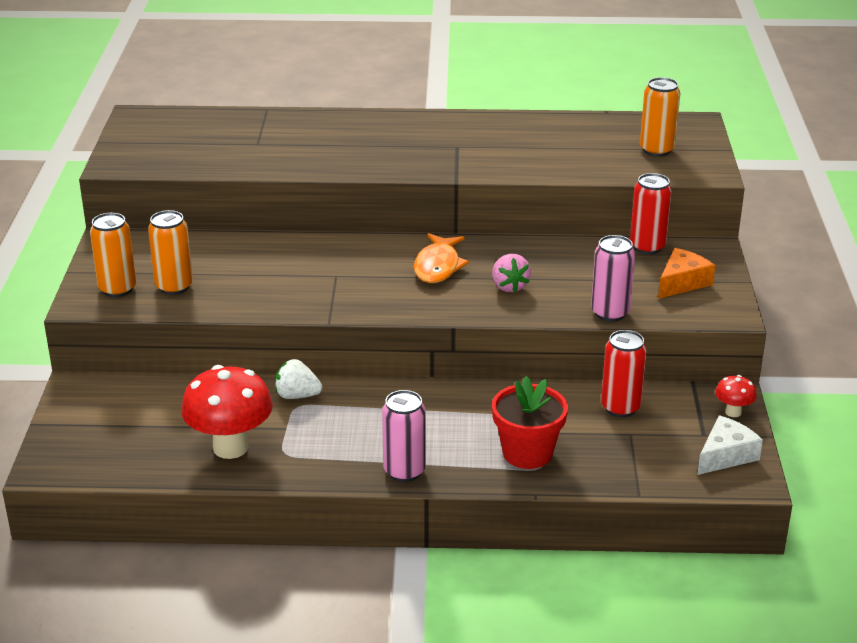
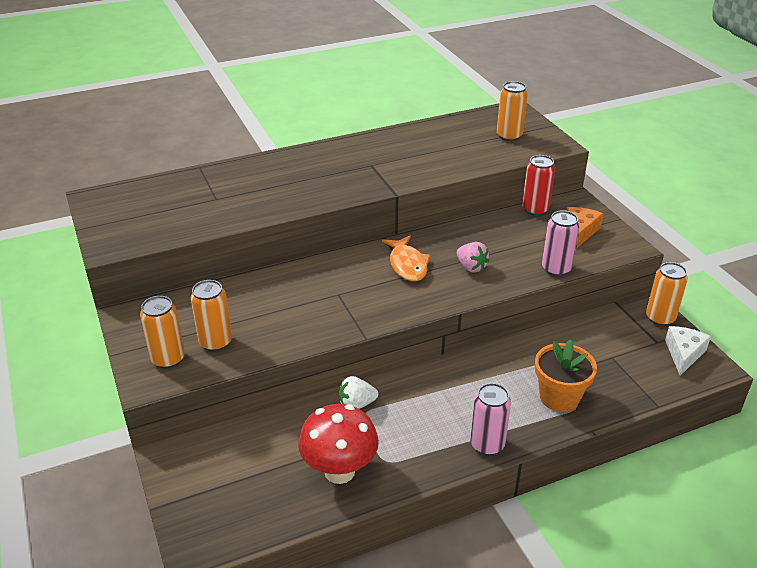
camera: 25 degrees left, 5 degrees up
red flower pot [492,376,568,469] -> orange flower pot [535,339,597,412]
red can [601,330,647,417] -> none
red mushroom [715,375,757,417] -> orange can [646,262,688,326]

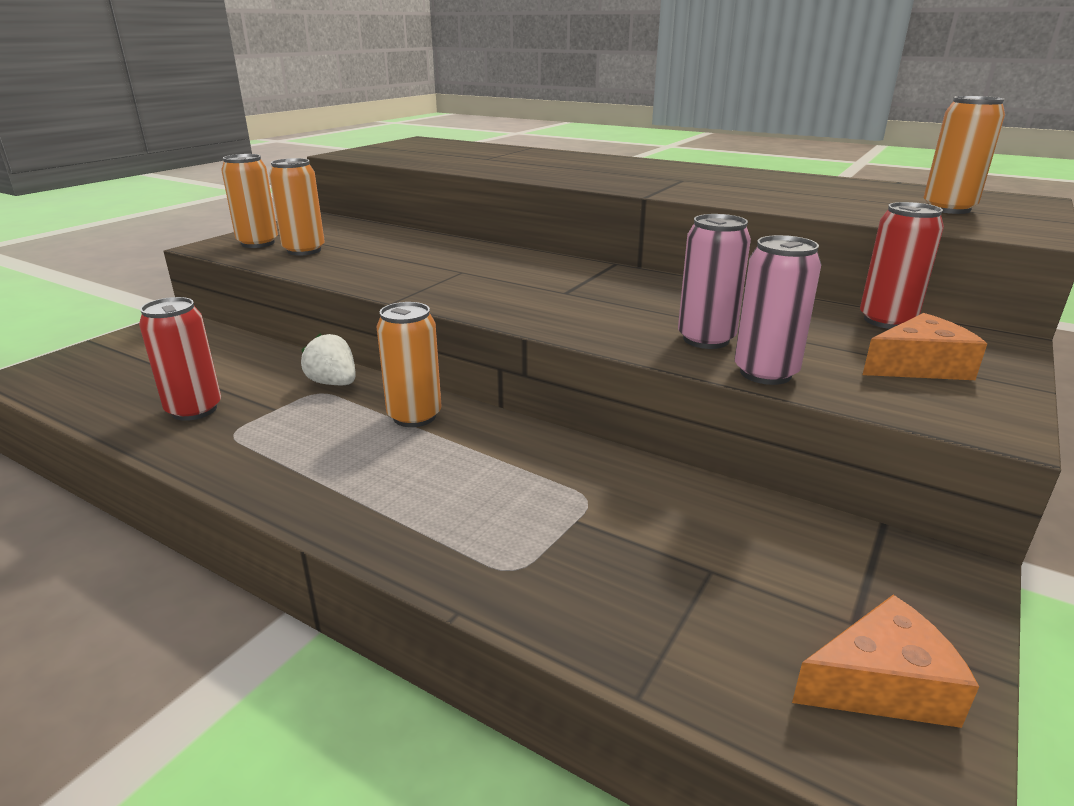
camera: 55 degrees right, 10 degrees down
red mushroom [298,404,379,484] -> red can [139,297,221,421]
orange fish [382,236,430,281] -> none
pink strawberry [457,242,490,273] -> none
pink can [470,383,511,455] -> pink can moved to [678,214,751,349]
orange flower pot [535,339,597,412] -> none
orange can [646,262,688,326] -> orange can moved to [376,302,441,427]
white cheese [665,326,711,376] -> orange cheese [792,595,979,728]

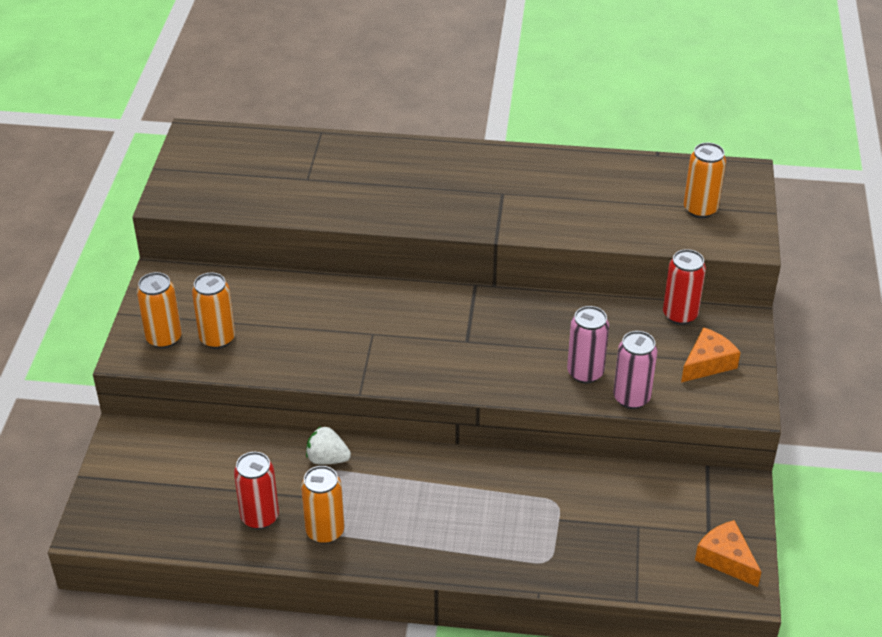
camera: 25 degrees left, 15 degrees up
orange can [376,302,441,427] -> orange can moved to [301,466,344,544]
orange cheese [792,595,979,728] -> orange cheese turned 90 degrees counterclockwise [695,520,761,587]

